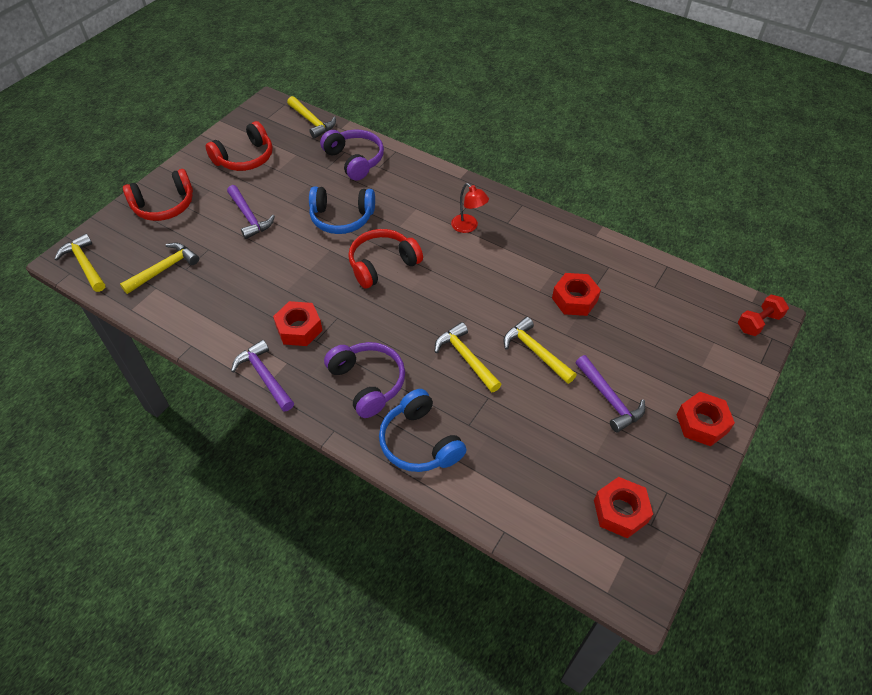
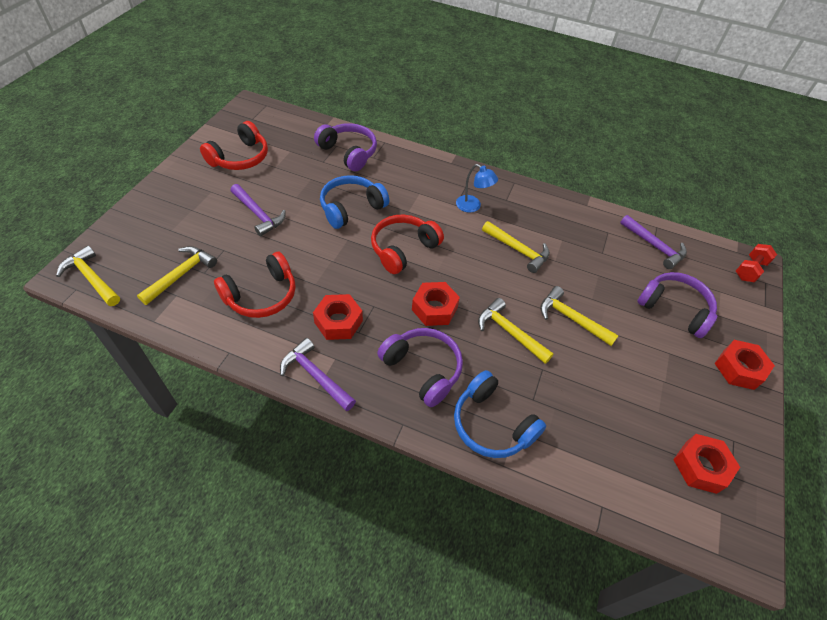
camera: 15 degrees left, 0 degrees up
red headphones [123,169,193,221] -> red headphones moved to [214,252,296,318]
yellow hammer [287,96,336,139] -> yellow hammer moved to [482,221,550,273]
blue headphones [309,186,375,234] -> blue headphones turned 150 degrees clockwise [320,175,389,229]
red lamp [451,183,489,233] -> blue lamp [456,164,498,213]
red nut [552,273,601,316] -> red nut moved to [412,282,460,326]
purple hammer [575,355,645,433] -> purple hammer moved to [620,215,687,269]
none -> purple headphones [637,272,717,338]

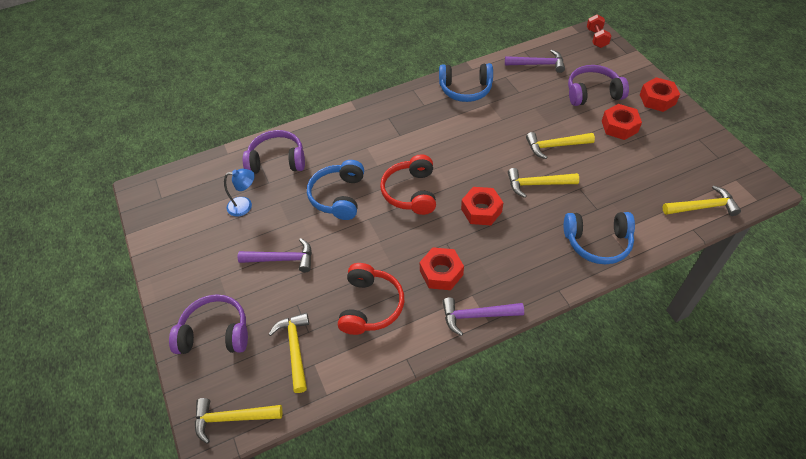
camera: 40 degrees left, 0 degrees up
red headphones [200,121,268,170] -> none
purple headphones [377,328,463,407] -> purple headphones moved to [169,294,248,354]
blue lamp [456,164,498,213] -> blue lamp moved to [224,169,255,217]
yellow hammer [482,221,550,273] -> yellow hammer moved to [662,186,741,216]
red nut [673,434,740,494] -> red nut moved to [602,104,642,140]
none -> blue headphones [439,63,493,102]

